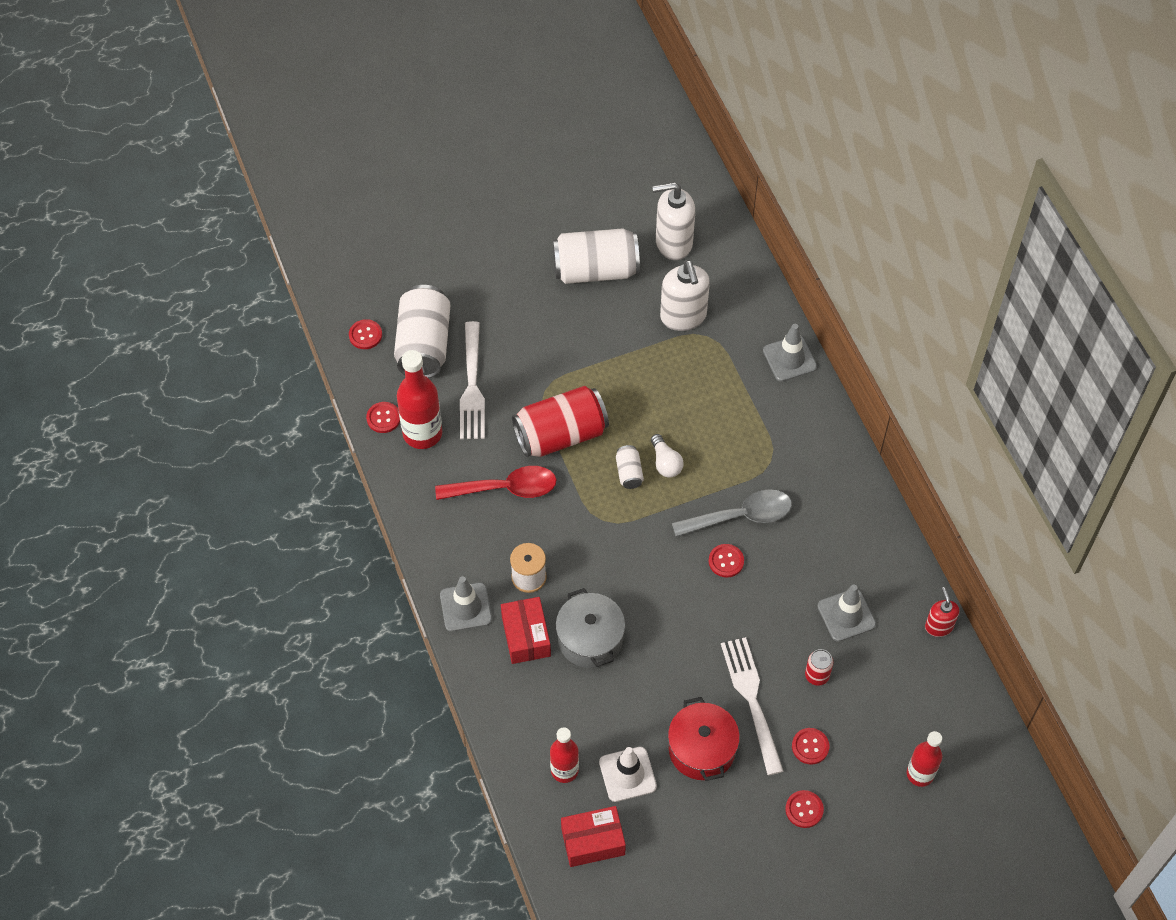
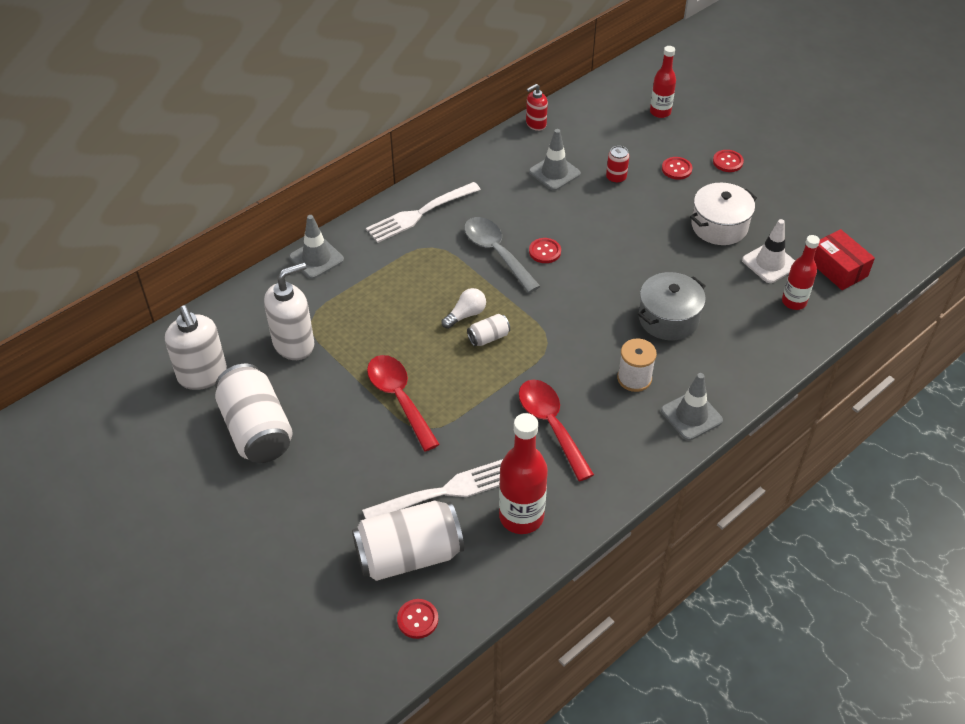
camera: 110 degrees left, 10 degrees down
red button [366,402,400,433] -> none
red box [501,597,551,664] -> none
red can [512,386,609,457] -> none
red pot [668,697,740,781] -> white pot [690,183,757,245]
white fork [721,637,783,775] -> white fork moved to [366,182,481,243]
none -> red spoon [367,355,440,451]

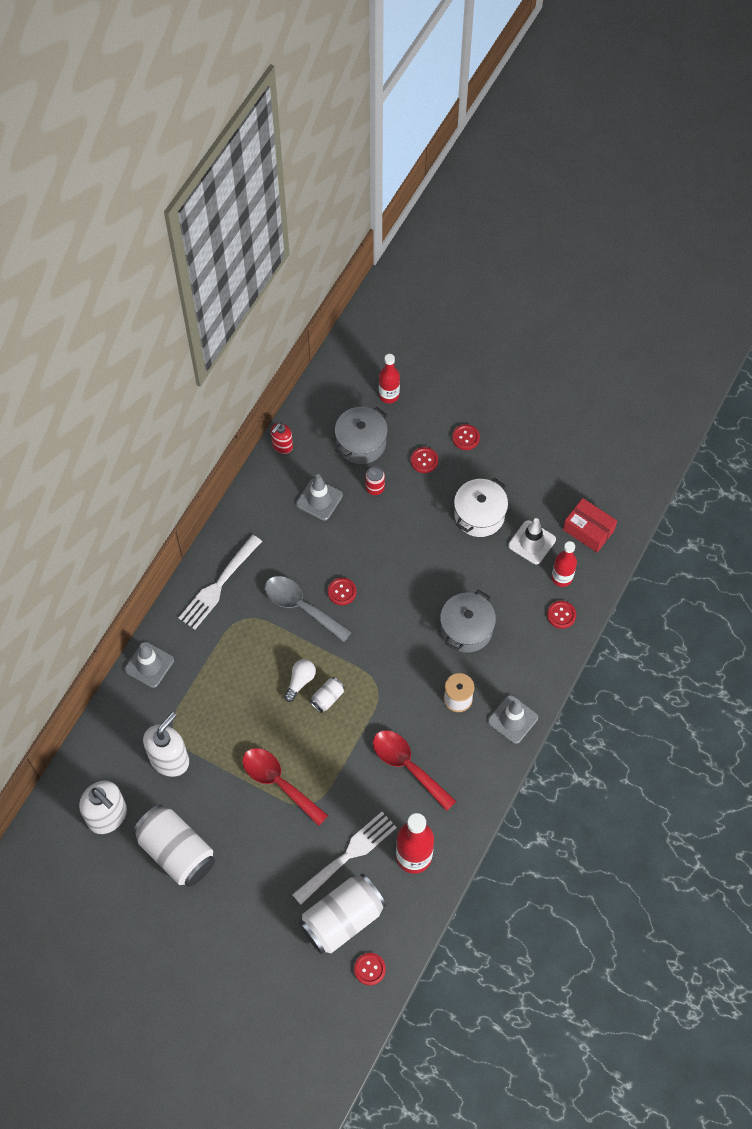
camera: 20 degrees left, 15 degrees up
none -> grey pot [335,407,388,464]
none -> red button [547,601,576,629]

